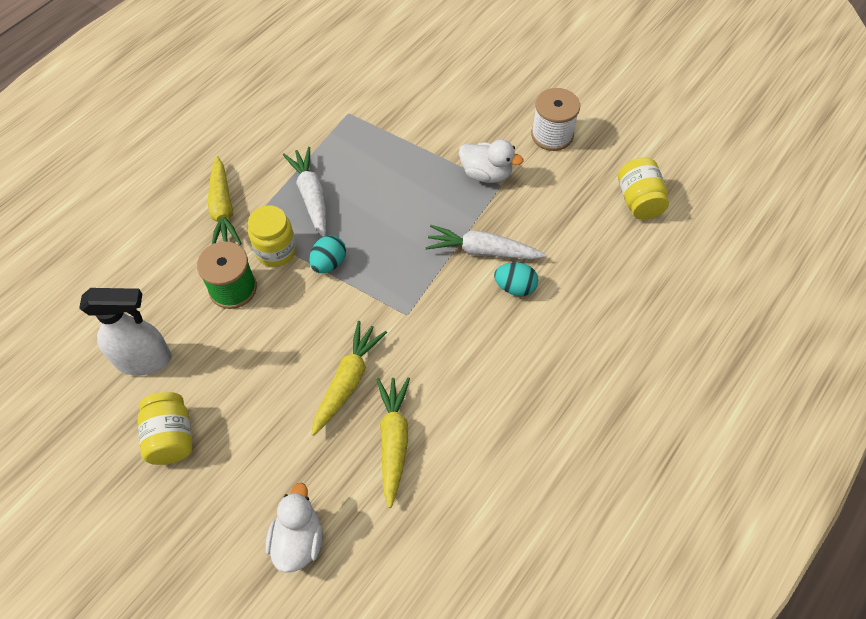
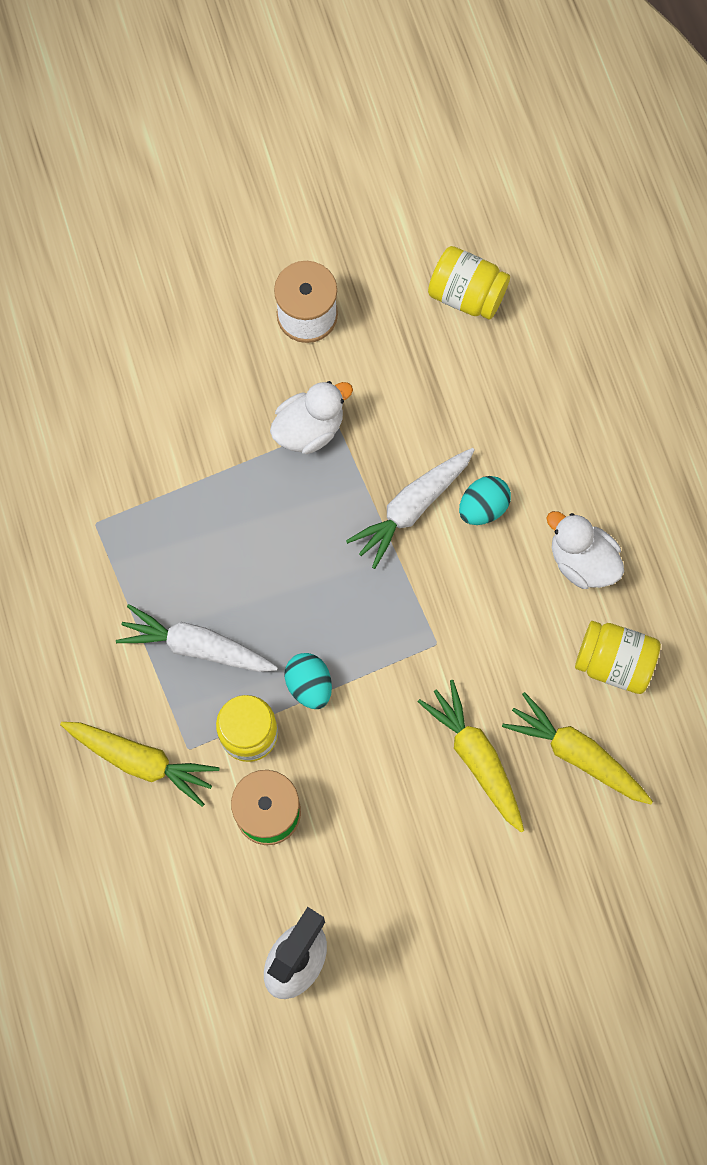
camera: 55 degrees left, 15 degrees up
yellow jar [137,392,193,465] -> yellow jar moved to [575,621,661,694]
white duck [266,483,322,573] -> white duck moved to [547,511,624,589]

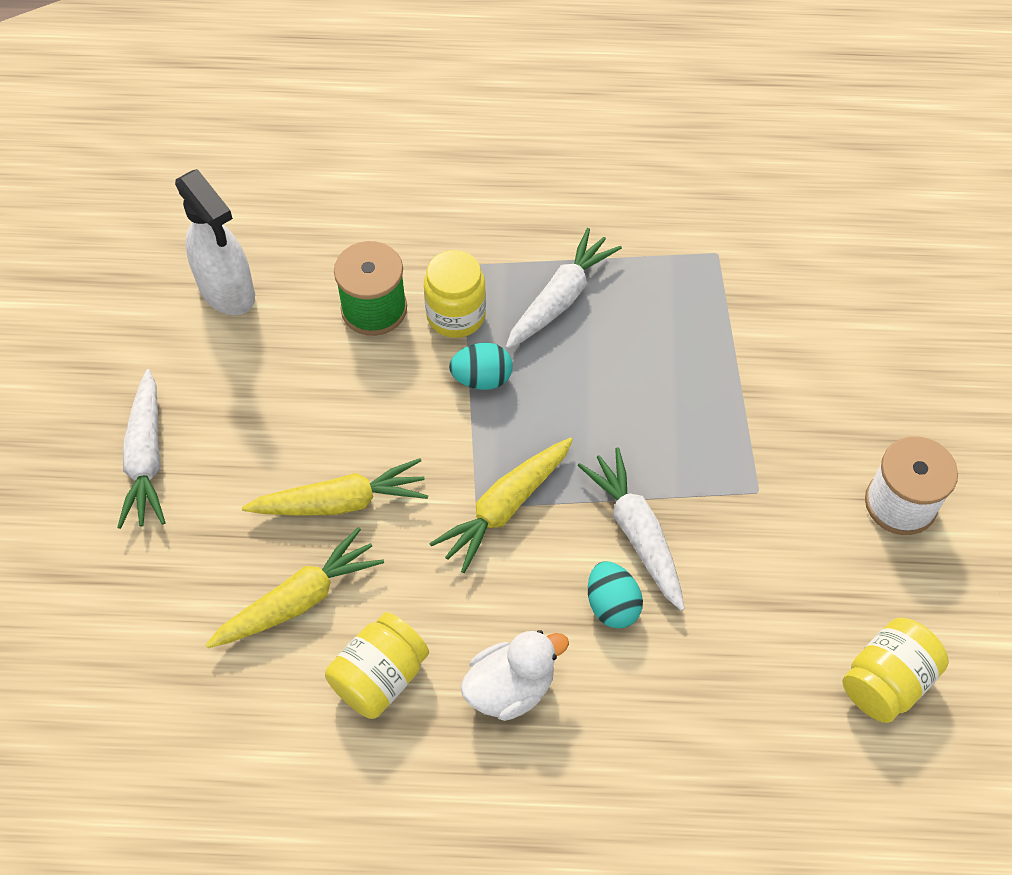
camera: 110 degrees right, 15 degrees down
yellow carrot [60,722,219,807] -> yellow carrot moved to [429,438,573,573]
white duck [270,381,353,454] -> none
none -> white carrot [117,369,166,529]

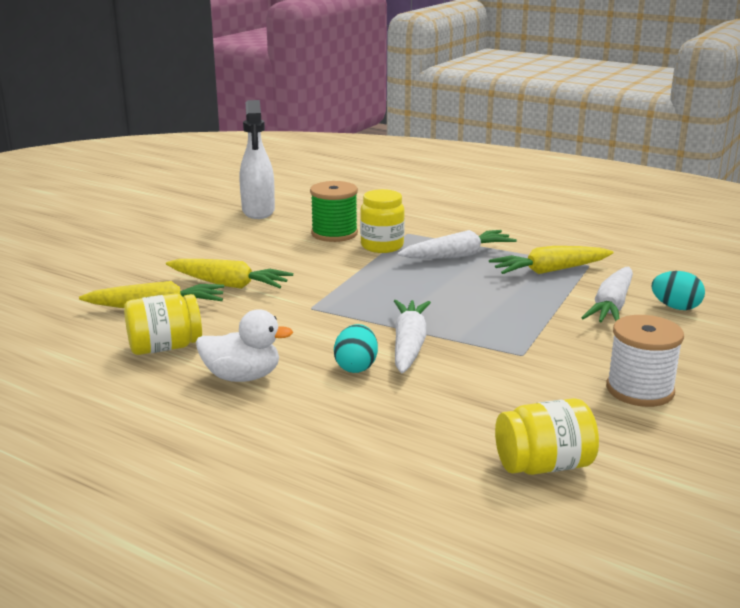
camera: 30 degrees right, 35 degrees down
white carrot [117,369,166,529] -> white carrot moved to [581,267,633,322]
yellow carrot [429,438,573,573] -> yellow carrot moved to [489,246,614,274]
turquoise egg [449,343,513,390] -> turquoise egg moved to [652,271,705,310]

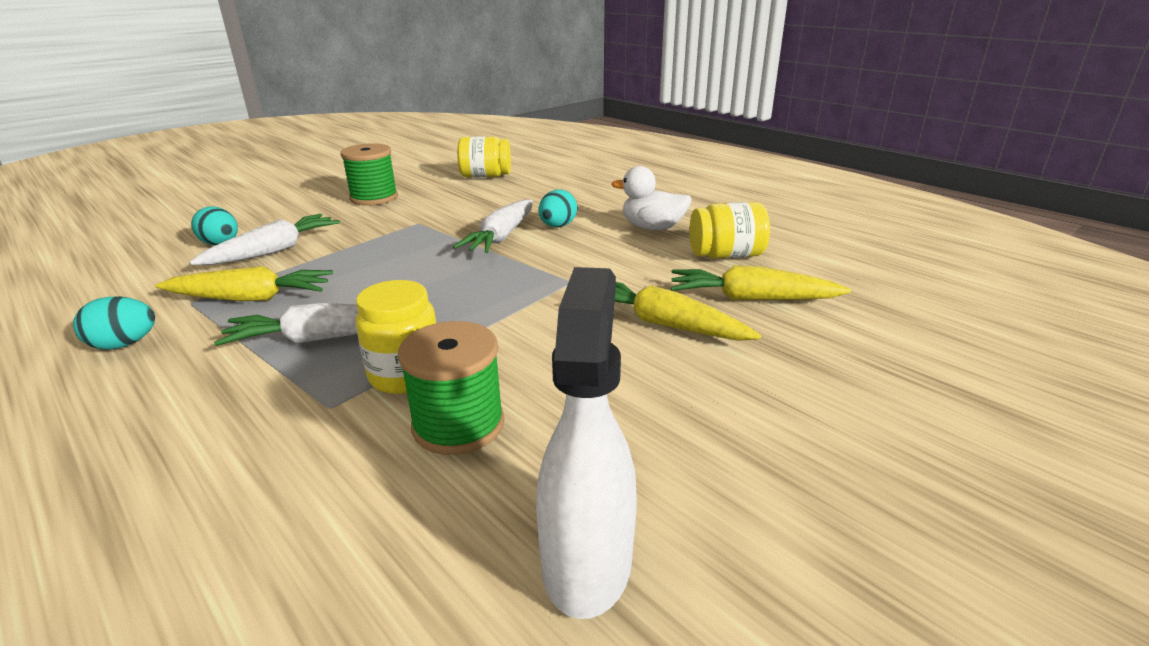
camera: 165 degrees left, 5 degrees up
white spool [606,315,684,407] -> green spool [340,143,398,206]
none -> turquoise egg [73,296,155,350]

